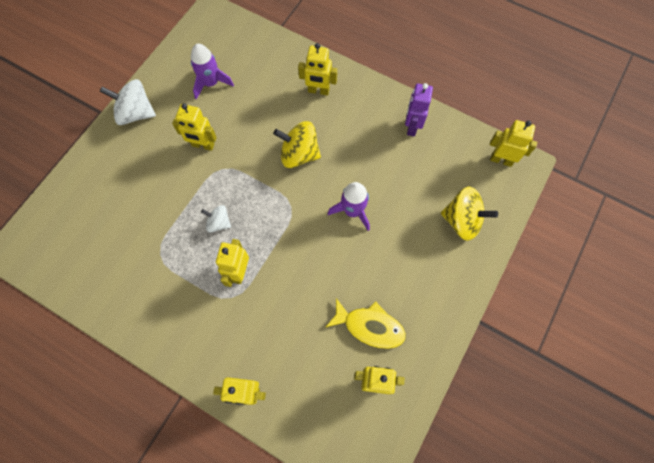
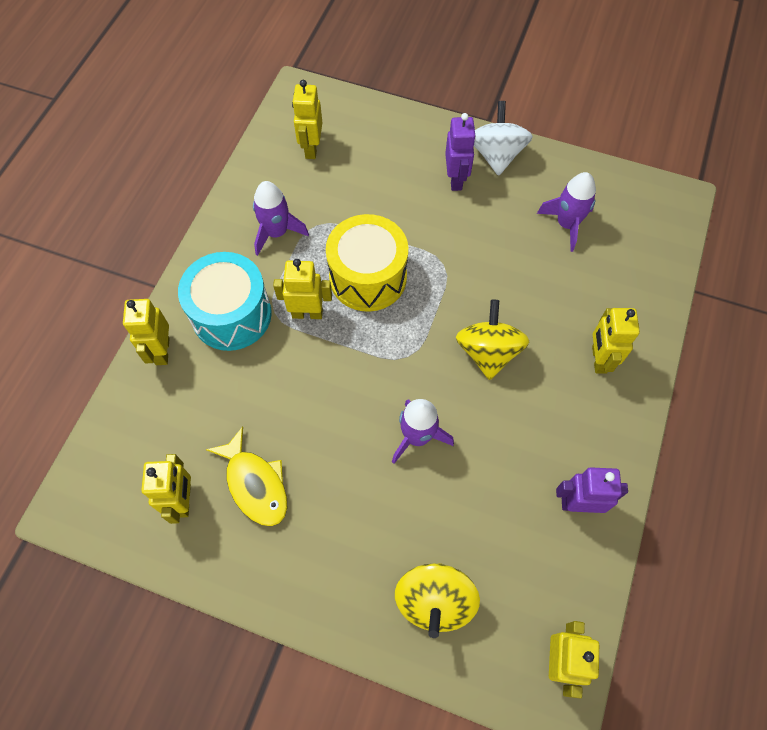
camera: 80 degrees right, 5 degrees down
yellow robot [172,103,217,151] -> yellow robot moved to [292,80,322,159]
white spinning top [201,205,231,233] -> yellow drum [326,214,408,312]
yellow fish [326,298,406,349] -> yellow fish turned 45 degrees counterclockwise [206,426,287,526]
none -> turquoise drum [178,252,272,351]
none -> purple rocket [253,181,309,256]
none -> purple robot [445,113,476,191]

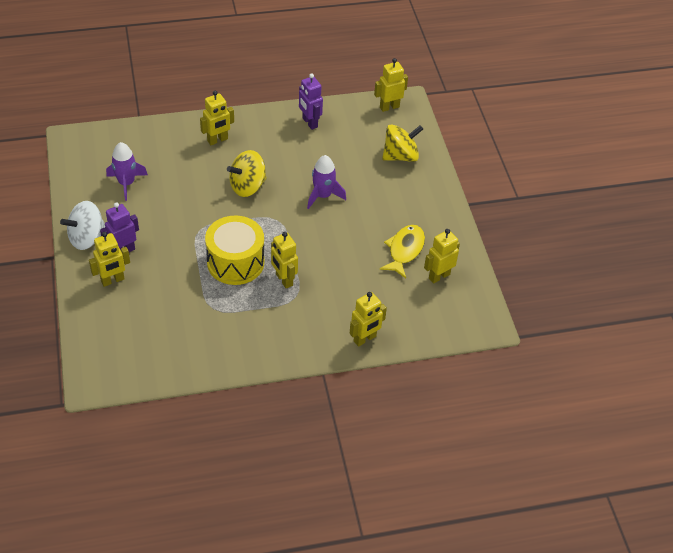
camera: 125 degrees left, 15 degrees down
turquoise drum [178,252,272,351] -> none
purple rocket [253,181,309,256] -> none
yellow robot [292,80,322,159] -> yellow robot moved to [89,232,130,287]

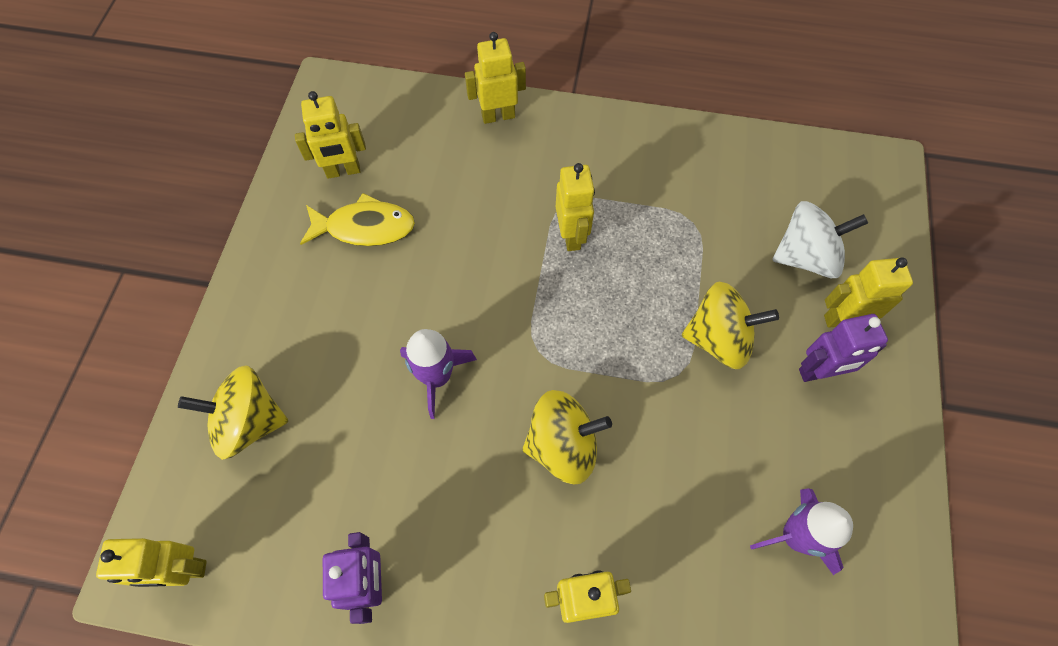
camera: 155 degrees left, 15 degrees up
white spinning top [60,201,105,250] -> white spinning top moved to [772,201,868,278]
yellow drum [205,215,265,285] -> none
yellow fish [380,225,425,278] -> yellow fish turned 135 degrees counterclockwise [300,193,415,246]
none -> yellow spinning top [682,282,779,369]

